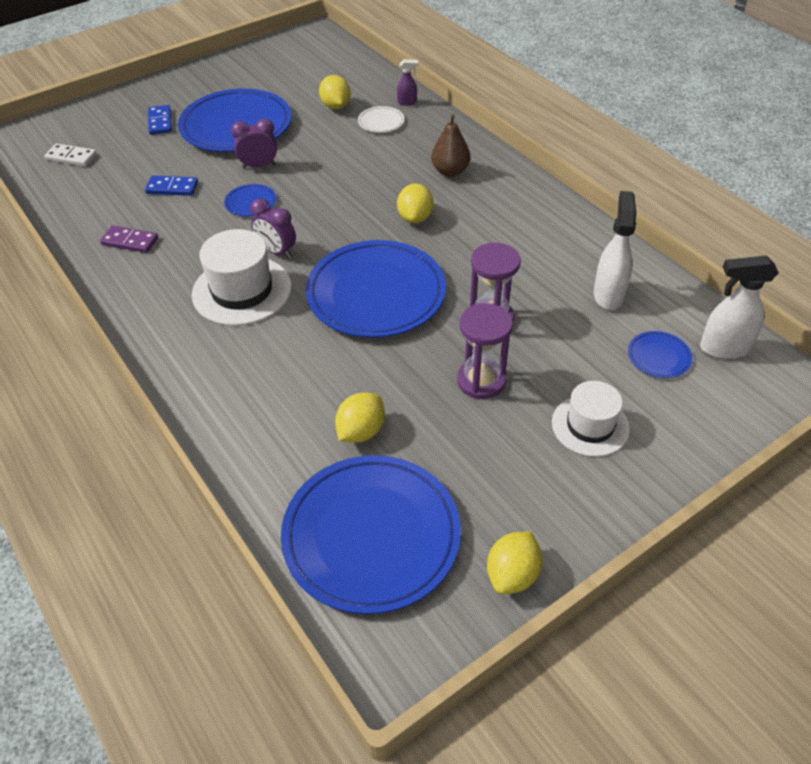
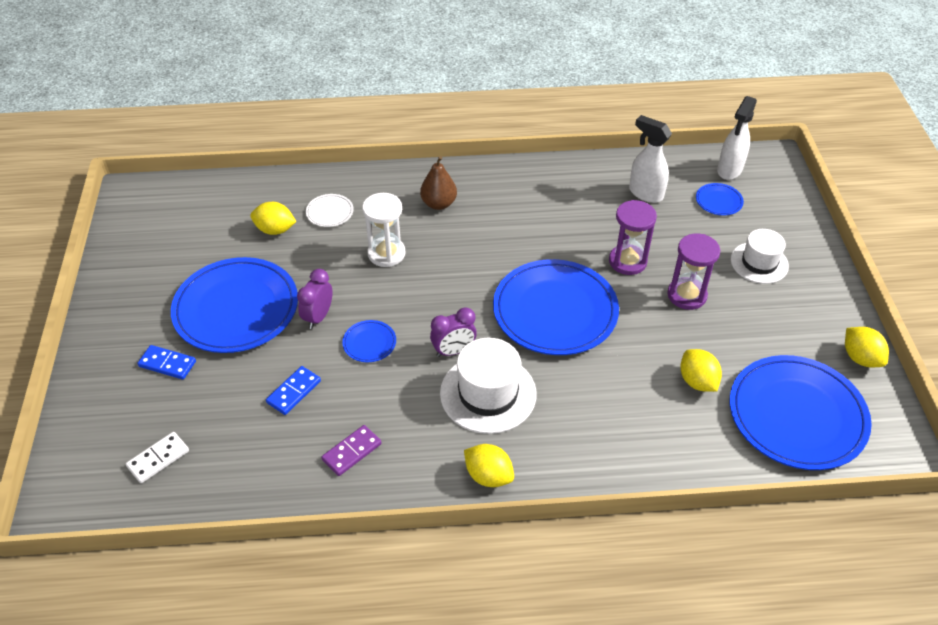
camera: 60 degrees left, 0 degrees up
purple spray bottle [397,59,418,106] -> none
yellow lemon [397,184,433,223] -> yellow lemon moved to [464,444,514,487]
none -> white hourglass [362,193,406,267]

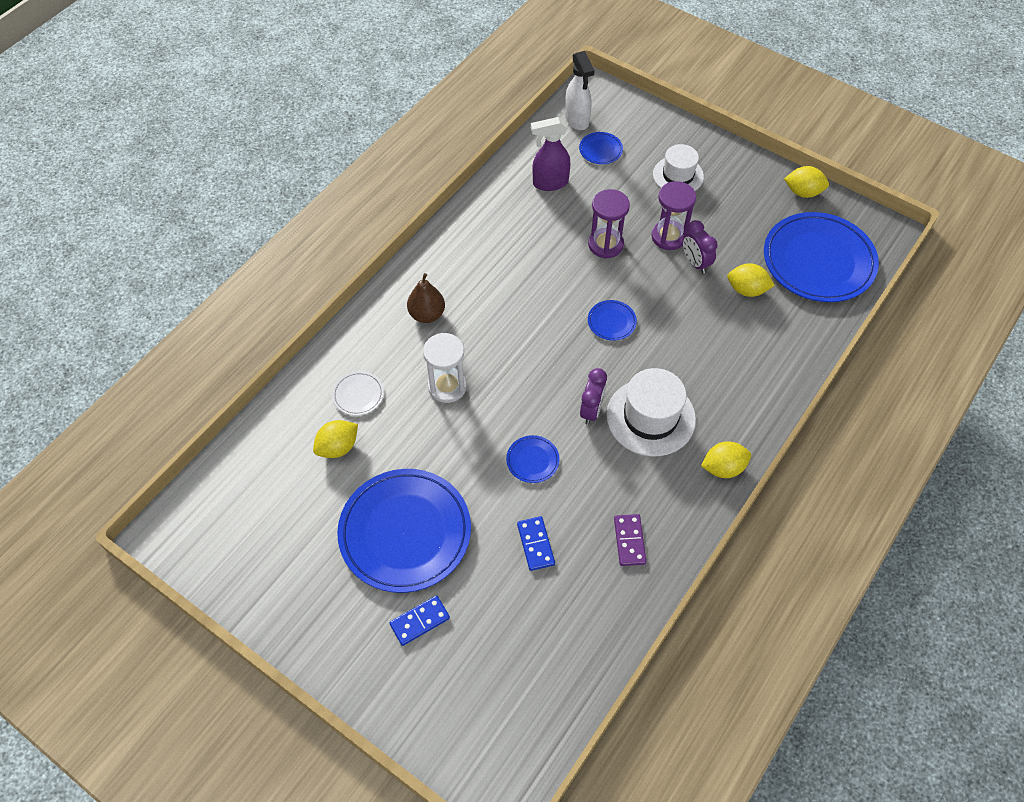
camera: 50 degrees left, 10 degrees up
white domino [126,432,189,483] -> none
purple clock [297,269,333,329] -> purple clock moved to [683,220,718,274]
blue plate [493,259,619,355] -> blue plate [588,300,637,341], size x0.42
white spray bottle [629,115,672,203] -> purple spray bottle [531,117,570,191]

